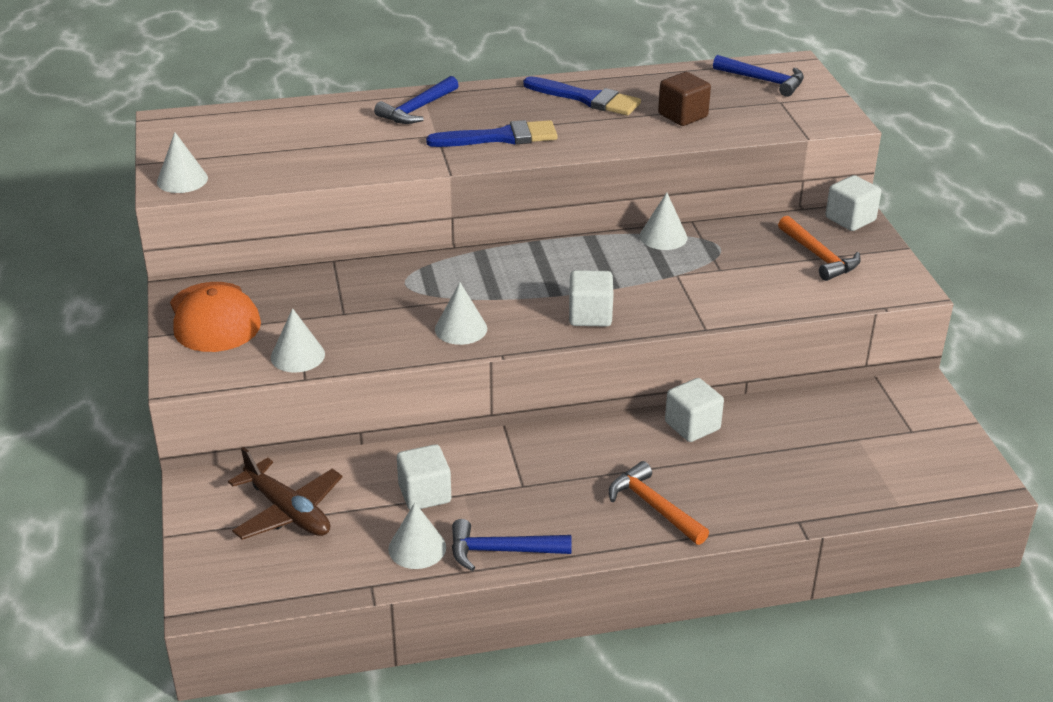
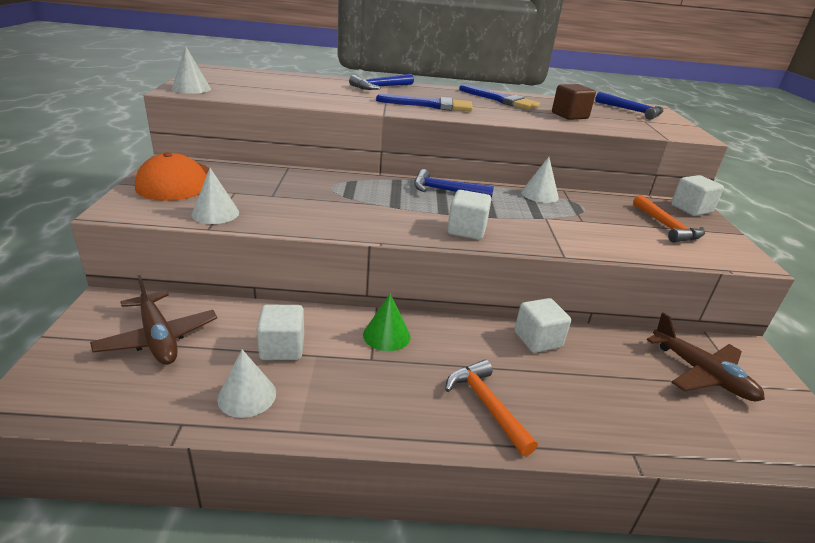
camera: 10 degrees right, 5 degrees down
white cone [435,282,487,345] -> none
blue hammer [452,519,572,571] -> blue hammer moved to [414,169,494,199]
none -> green cone [363,294,411,351]
none -> brown plane [647,312,765,401]

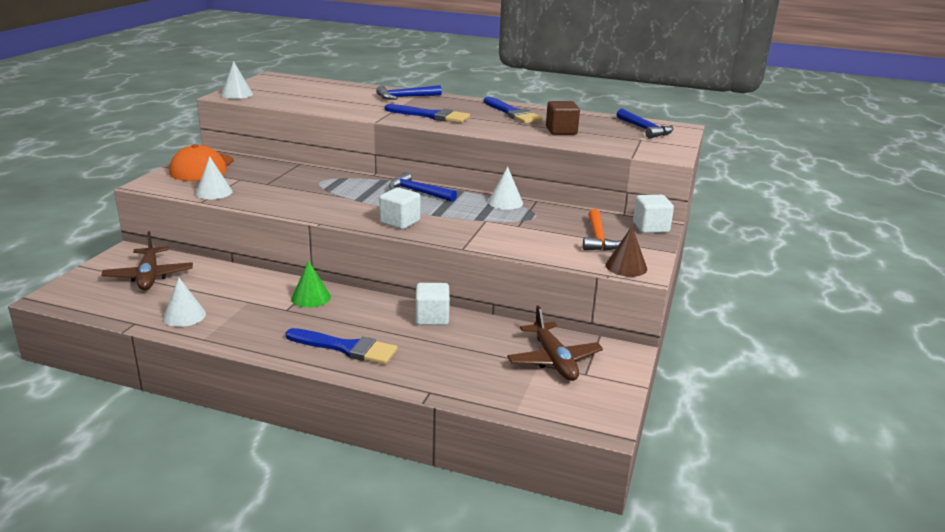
camera: 20 degrees right, 5 degrees down
white cube [257,305,304,360] -> none
orange hammer [445,359,538,456] -> blue brush [285,328,398,364]
none -> brown cone [605,226,647,277]

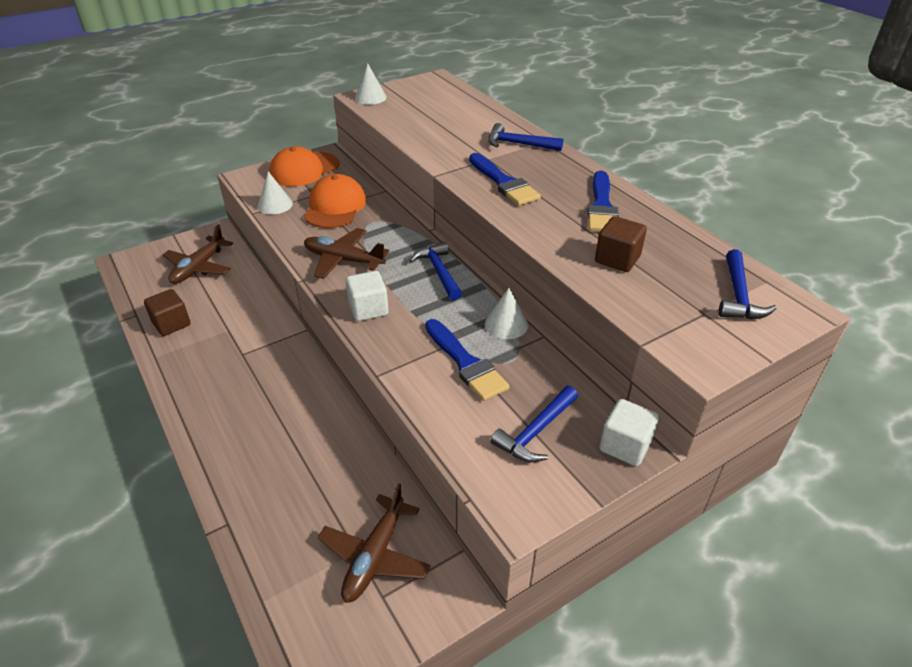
camera: 40 degrees right, 15 degrees up
white cone [163,277,206,327] -> brown cube [144,289,191,336]
blue brush [285,328,398,364] -> blue brush moved to [425,319,510,401]
green cone [291,260,331,308] -> none
white cube [416,283,450,325] -> none
orange hammer [583,209,622,251] -> blue hammer [490,386,578,462]
brown cone [605,226,647,277] -> none
none -> orange cap [304,174,366,228]
none -> brown plane [304,228,390,279]

